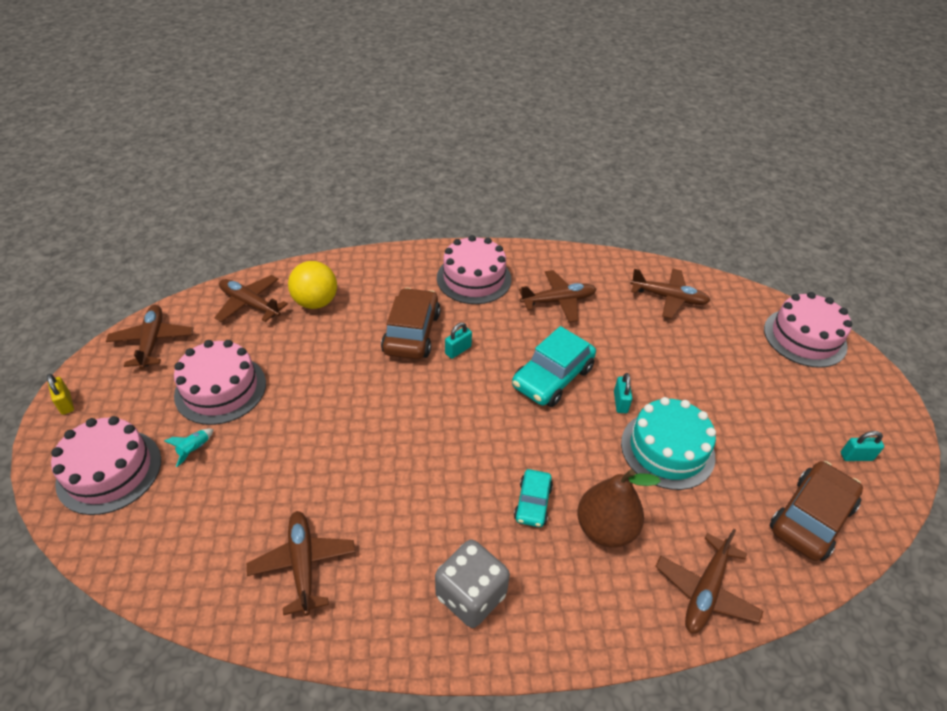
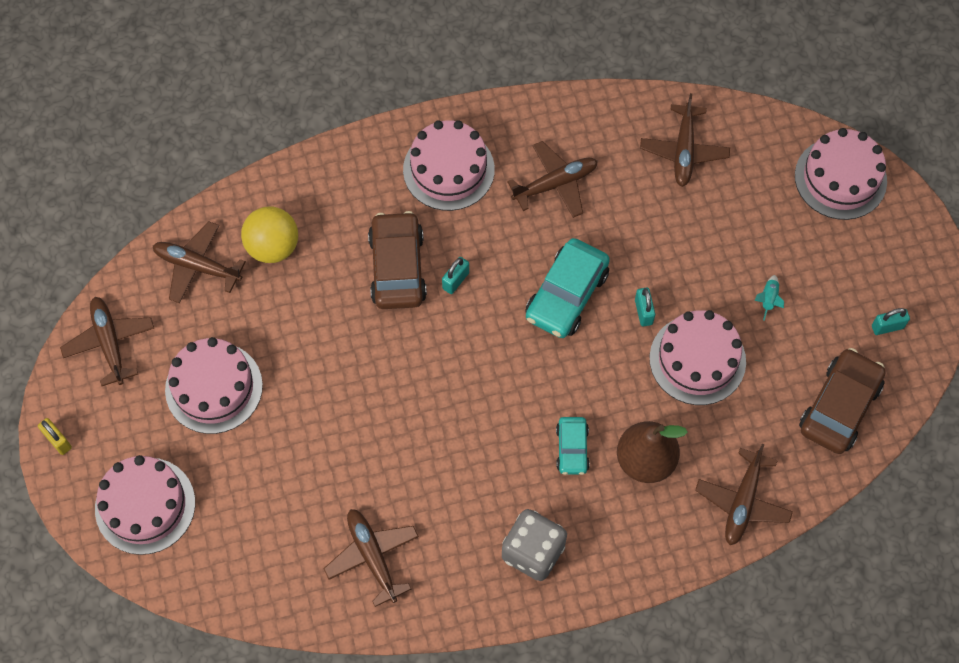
camera: 10 degrees left, 20 degrees up
turquoise rocket [164,428,214,467] -> turquoise rocket moved to [755,275,784,321]
turquoise cake [621,397,716,490] -> pink cake [650,310,746,405]
brown plane [630,269,710,319] -> brown plane turned 90 degrees clockwise [640,93,730,187]

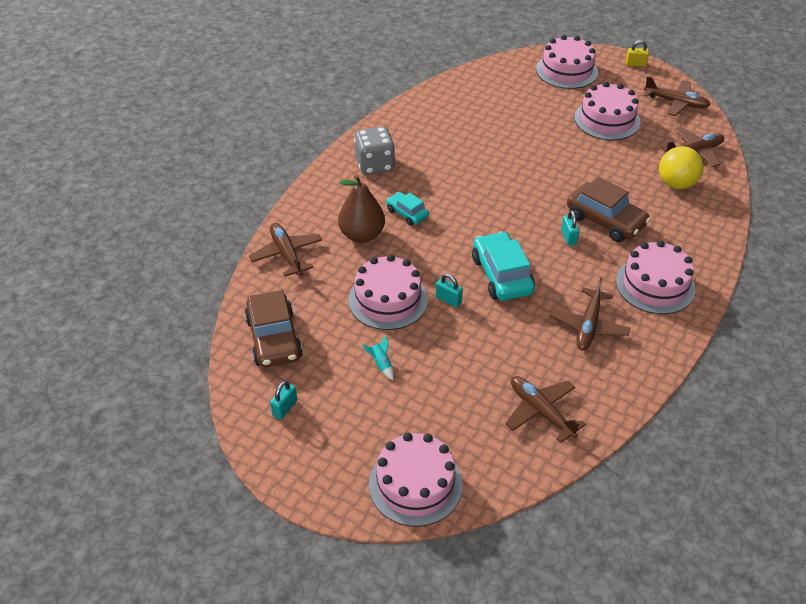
camera: 135 degrees right, 20 degrees down
brown plane [324,509,419,607] -> none

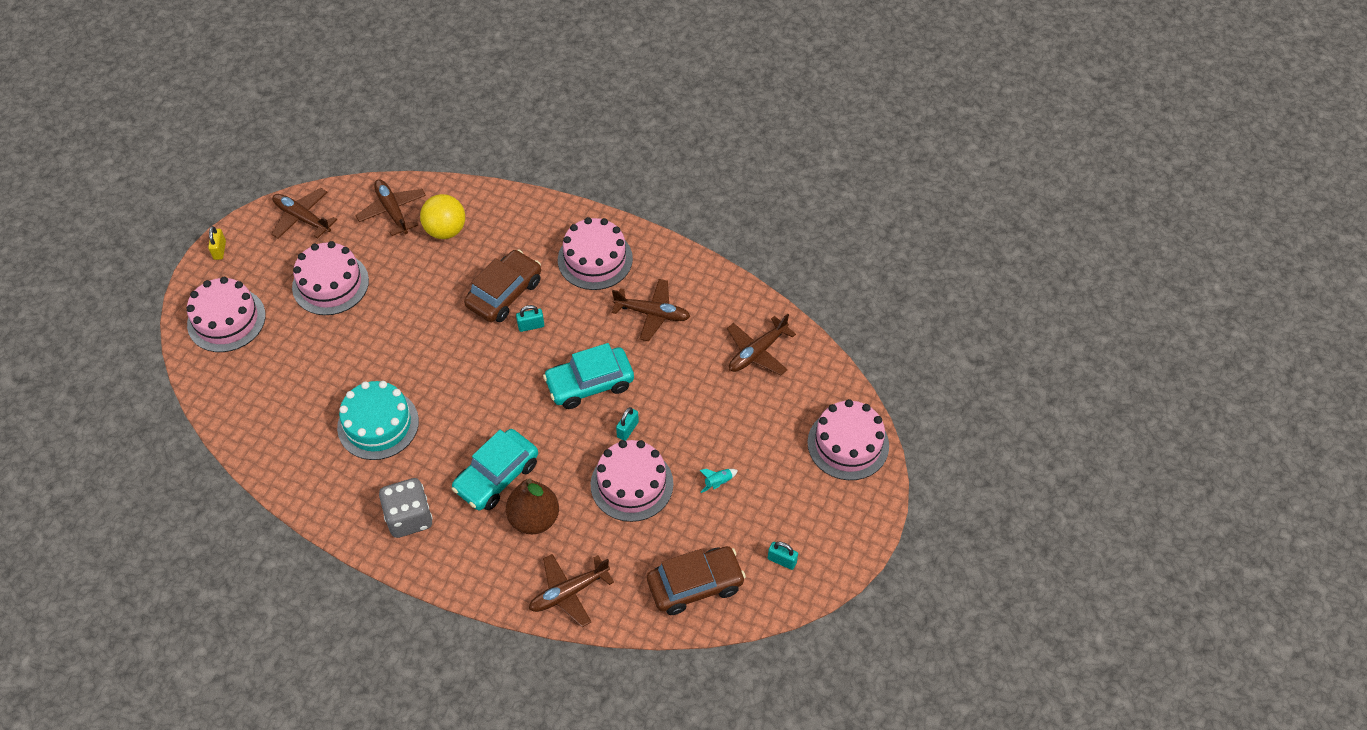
camera: 95 degrees left, 10 degrees up
turquoise car [386,192,429,226] -> turquoise car [452,429,538,510], size x1.77
brown plane [644,76,710,116] -> brown plane turned 75 degrees counterclockwise [271,188,337,239]
none -> turquoise cake [337,381,419,460]

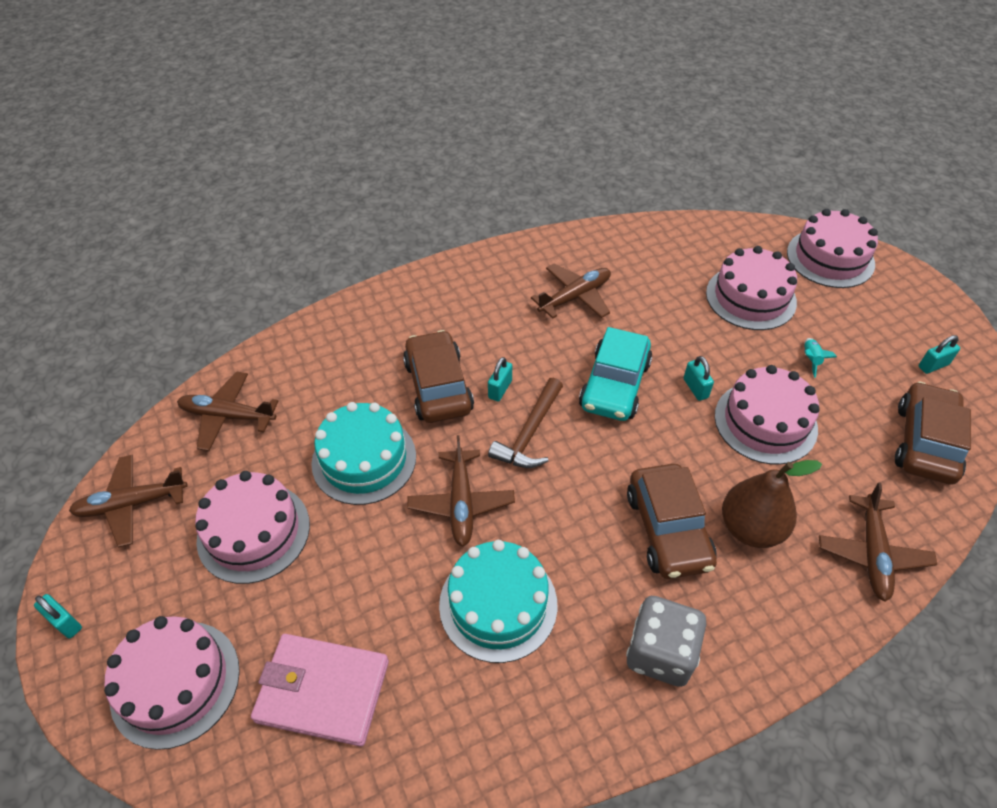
camera: 50 degrees left, 5 degrees down
yellow padlock [208,226,226,260] -> turquoise padlock [34,594,82,639]
yellow ball [420,194,465,239] -> none
turquoise car [452,429,538,510] -> brown car [627,464,717,579]
pink cake [558,217,633,290] -> pink cake moved to [706,246,797,330]
brown plane [727,314,796,376] -> brown plane moved to [407,435,515,546]
none -> pink wallet [251,634,389,746]
none -> turquoise cake [311,402,416,505]
none -> brown hammer [488,377,563,468]

